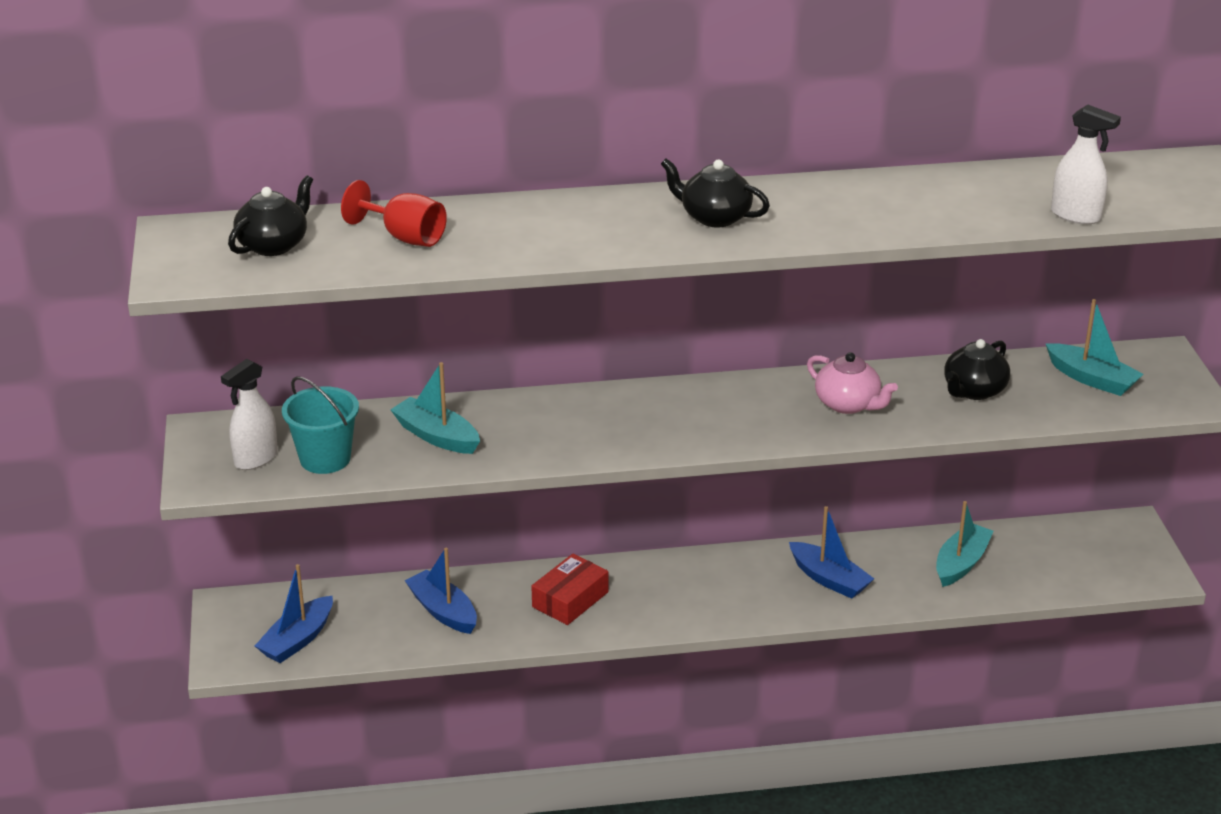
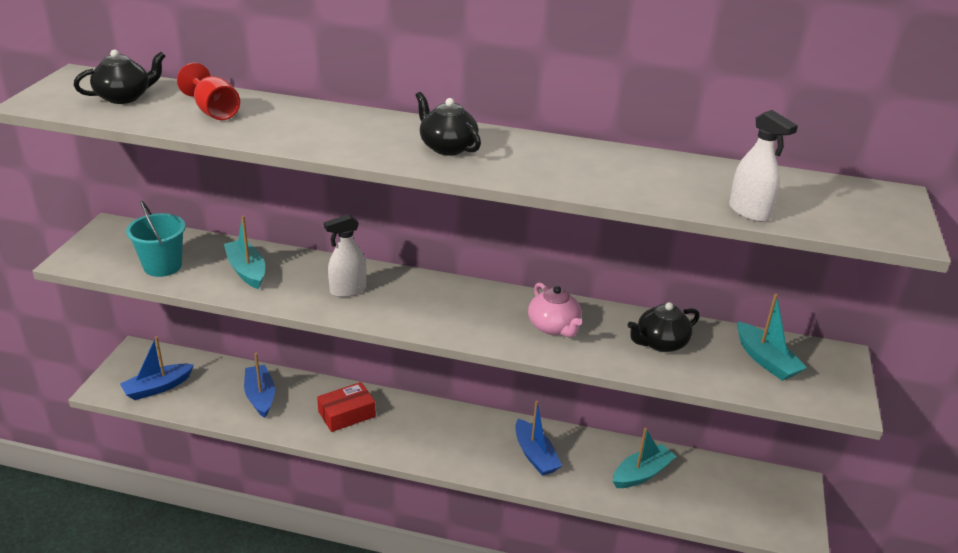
camera: 20 degrees right, 0 degrees up
white spray bottle [221,359,278,470] -> white spray bottle moved to [324,214,366,297]

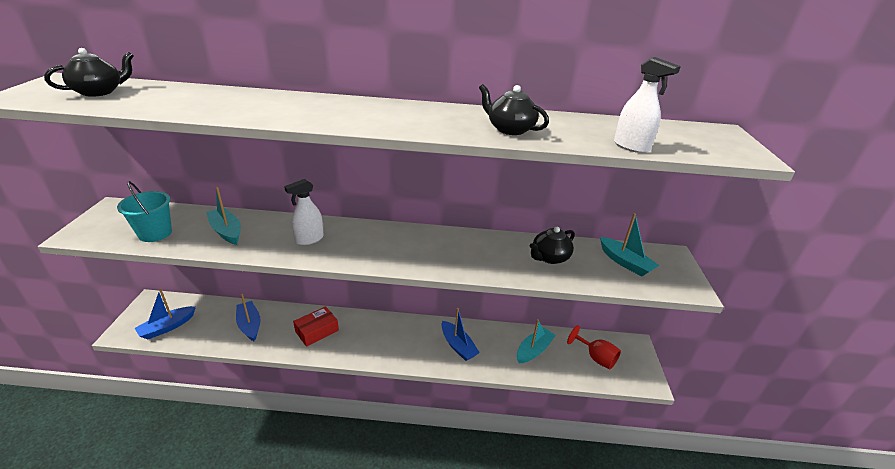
camera: 10 degrees left, 0 degrees up
red goblet [177,63,240,120] -> red goblet moved to [567,325,621,369]
black teapot [415,92,481,155] -> black teapot moved to [479,84,549,135]
pink teapot [528,282,582,337] -> none

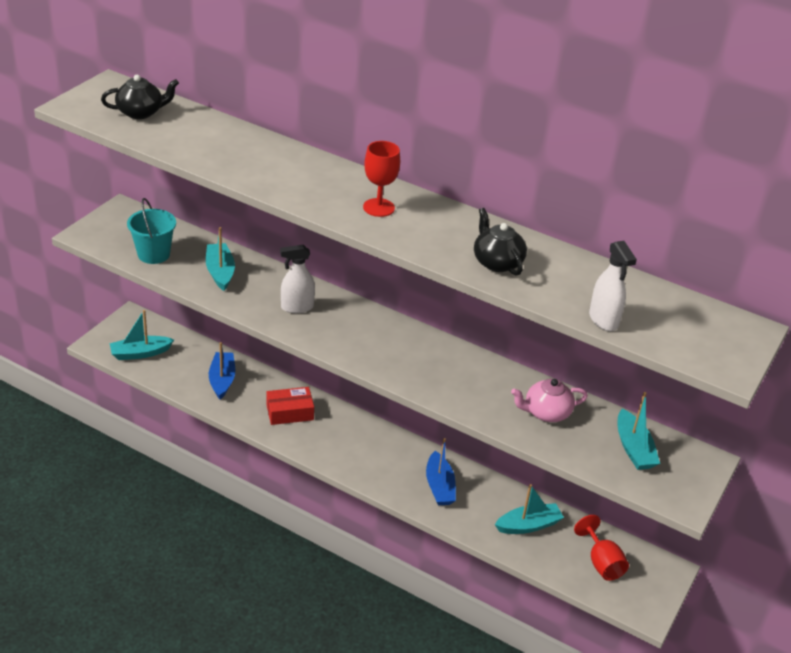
camera: 25 degrees right, 5 degrees up
blue boat [135,289,196,339] -> turquoise boat [110,310,174,360]
black teapot [530,227,575,264] -> pink teapot [511,379,588,422]
none -> red goblet [363,141,400,217]

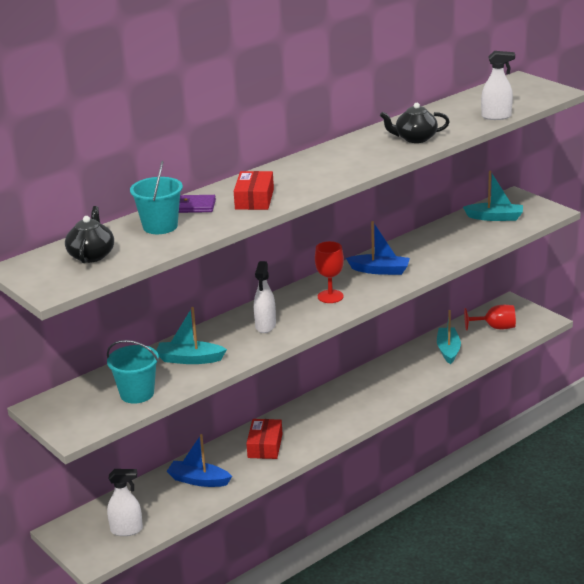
camera: 65 degrees left, 10 degrees down
turquoise boat [110,310,174,360] -> white spray bottle [107,469,143,536]
red goblet [363,141,400,217] -> red goblet moved to [315,241,344,303]
blue boat [426,438,456,505] -> blue boat moved to [346,221,410,275]
pink teapot [511,379,588,422] -> none
none -> turquoise bucket [130,161,183,234]
none -> purple wallet [179,195,216,213]
none -> red box [234,171,274,210]

